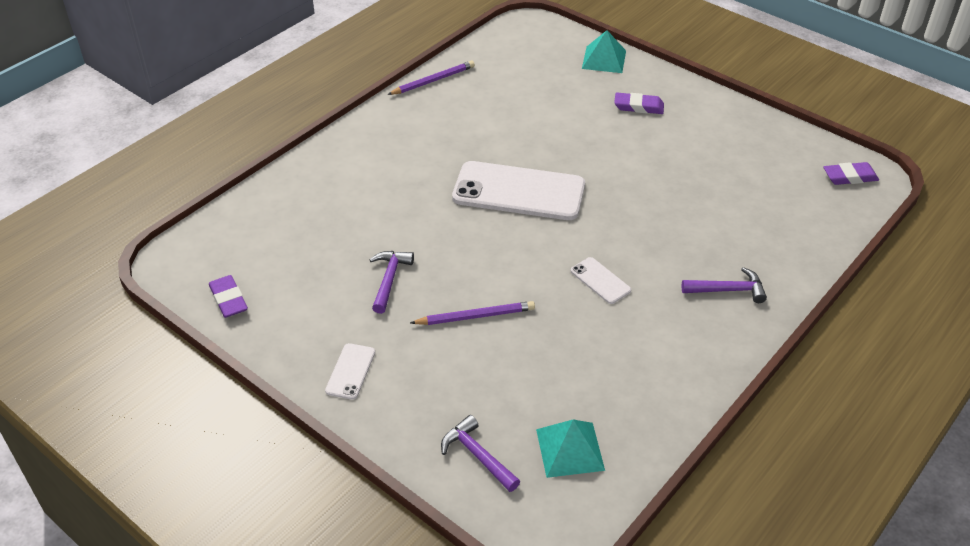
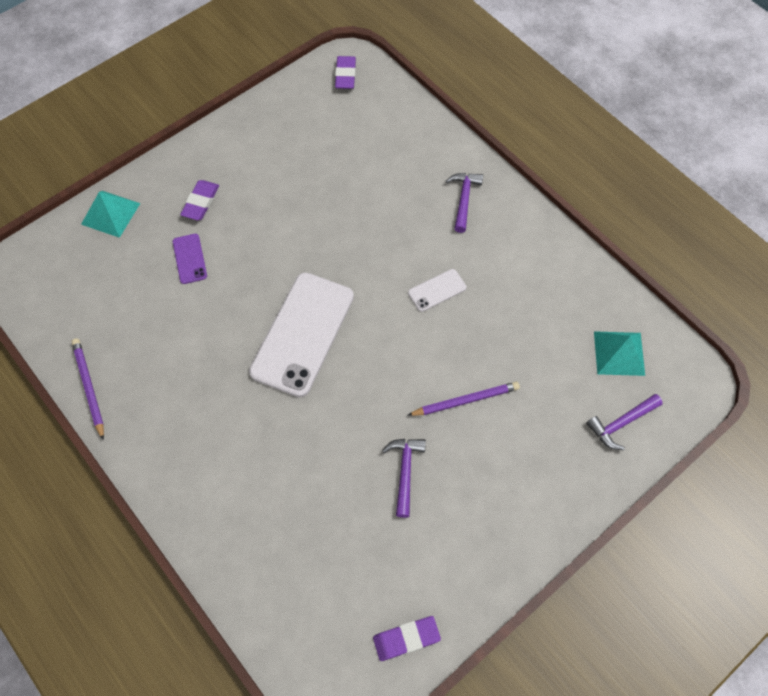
camera: 80 degrees left, 20 degrees up
white phone [325,343,375,400] -> none
purple hammer [369,251,414,314] -> purple hammer turned 75 degrees clockwise [382,439,426,518]
purple pencil [410,301,535,325] -> purple pencil turned 75 degrees clockwise [407,382,520,416]
none -> purple phone [173,234,207,284]

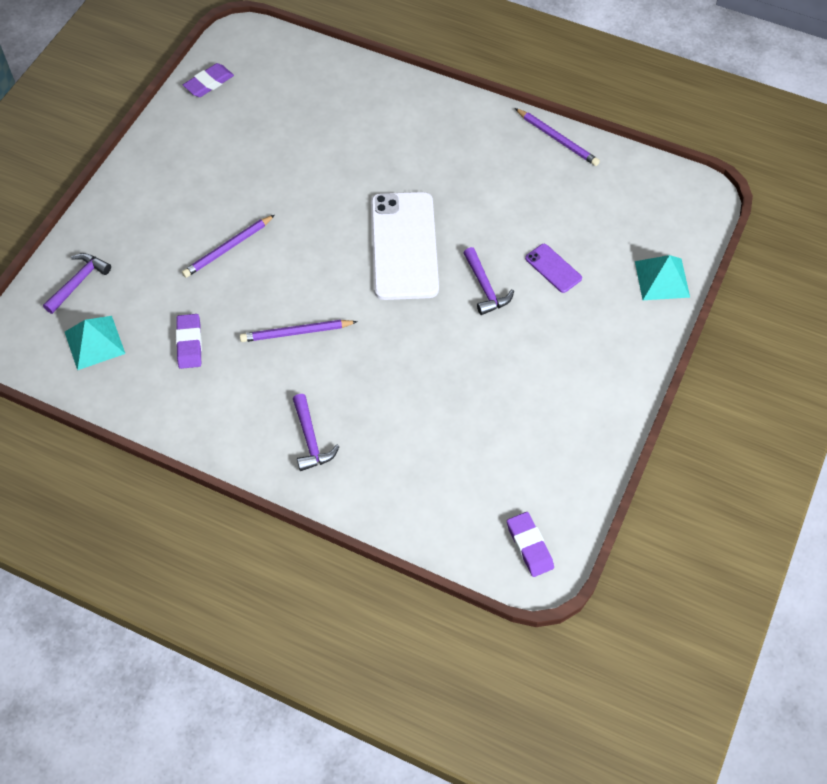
camera: 155 degrees right, 5 degrees down
purple eraser [180,180,219,220] -> purple eraser moved to [176,314,202,369]
purple hammer [382,439,426,518] -> purple hammer moved to [463,247,514,315]
white phone [408,269,466,312] -> purple pencil [240,320,358,342]

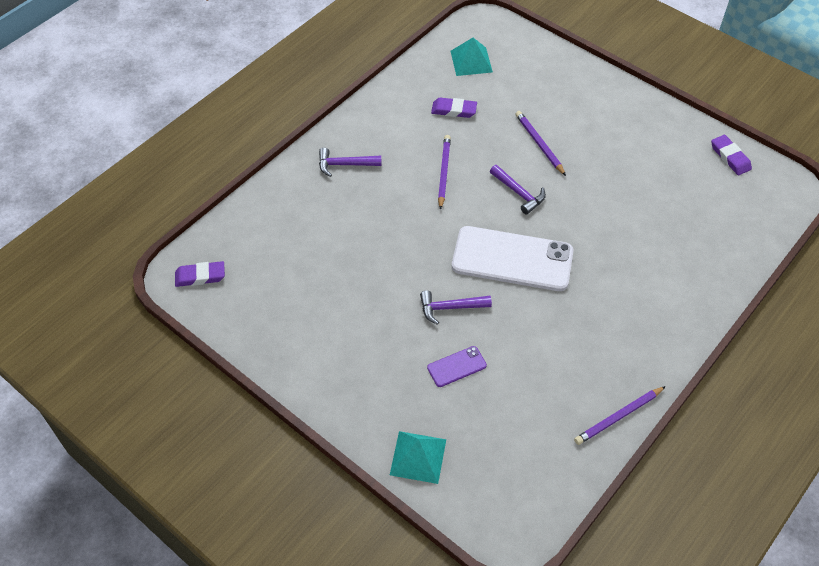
camera: 105 degrees right, 5 degrees down
purple hammer [43,253,111,314] -> purple hammer moved to [490,165,546,215]

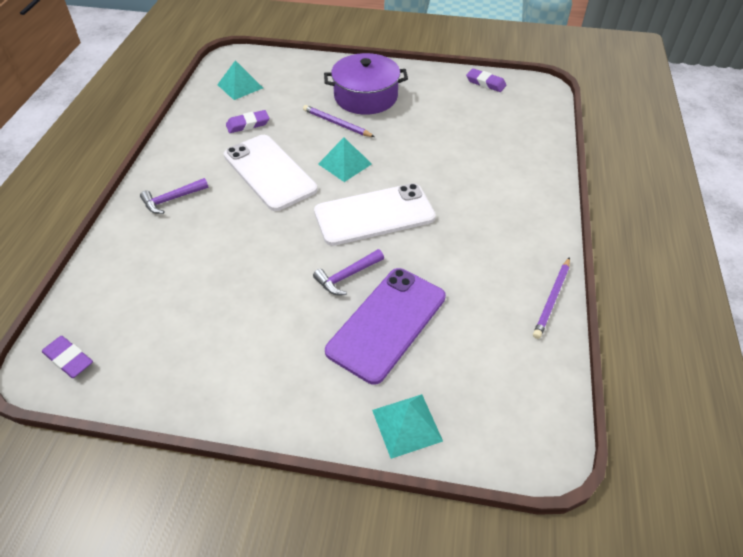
camera: 30 degrees left, 5 degrees down
purple eraser [175,261,225,287] -> purple eraser turned 75 degrees clockwise [42,336,93,378]
purple phone [427,346,487,387] -> purple phone [325,268,446,385], size x2.25
purple pencil [438,135,451,210] -> white phone [224,135,317,211]
purple hammer [490,165,546,215] -> turquoise pyramid [318,138,372,182]
none -> purple pot [324,53,408,115]

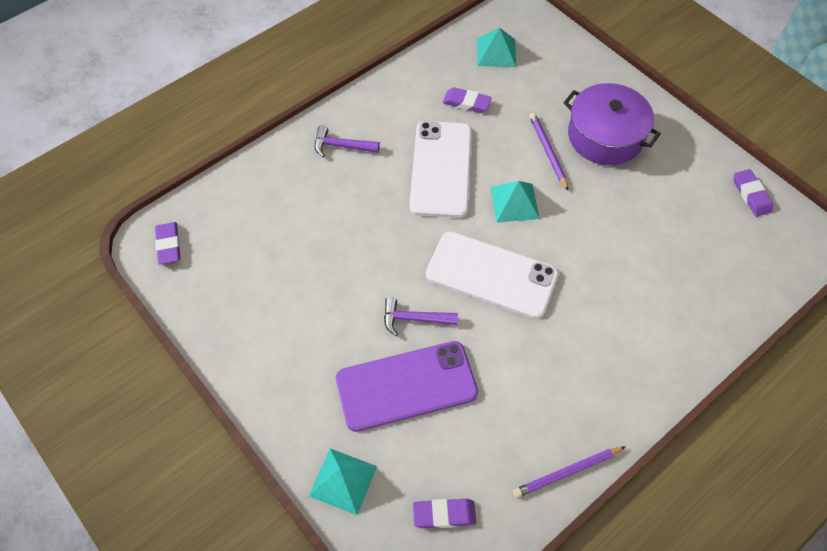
camera: 40 degrees right, 10 degrees up
none -> purple eraser [413,499,476,528]

